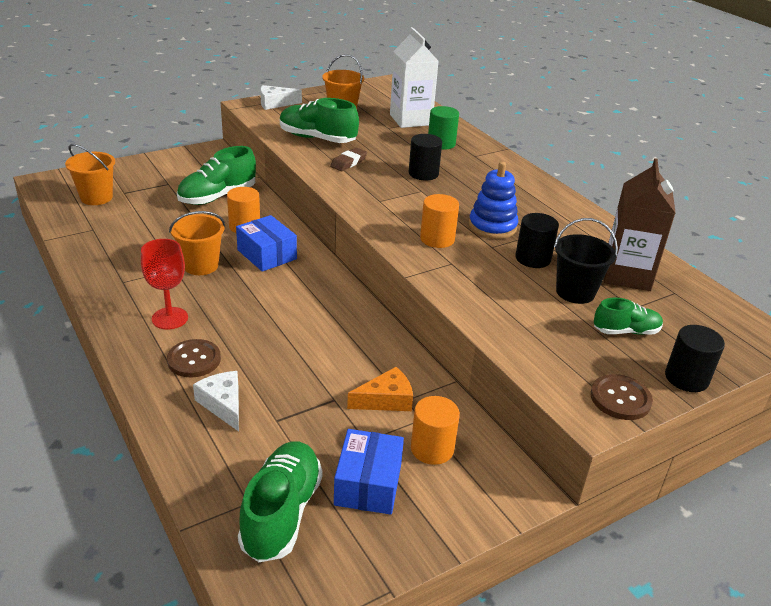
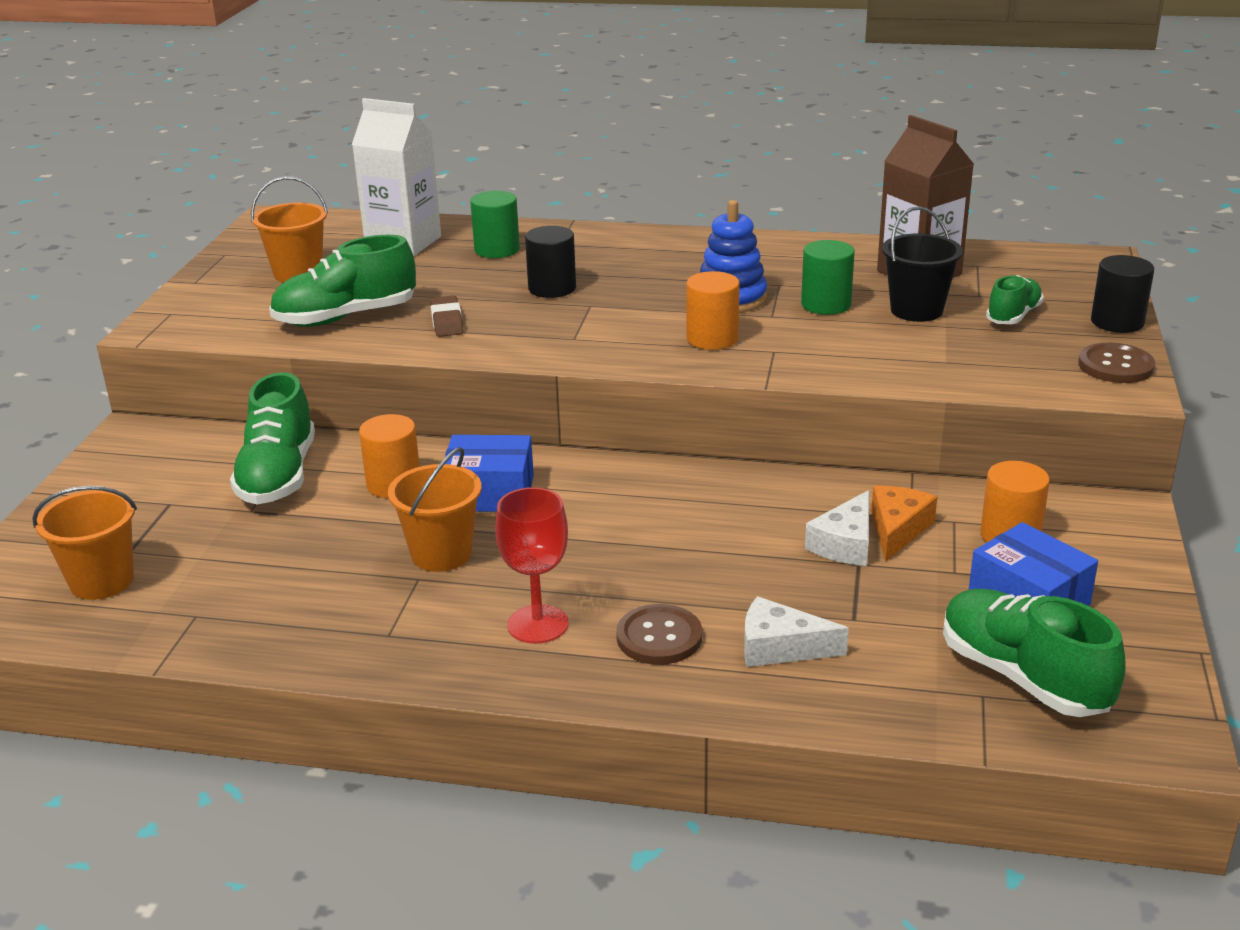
camera: 45 degrees left, 5 degrees down
white cheese [260,85,302,110] -> white cheese moved to [805,490,869,566]
black cylinder [515,213,559,268] -> green cylinder [801,240,855,315]

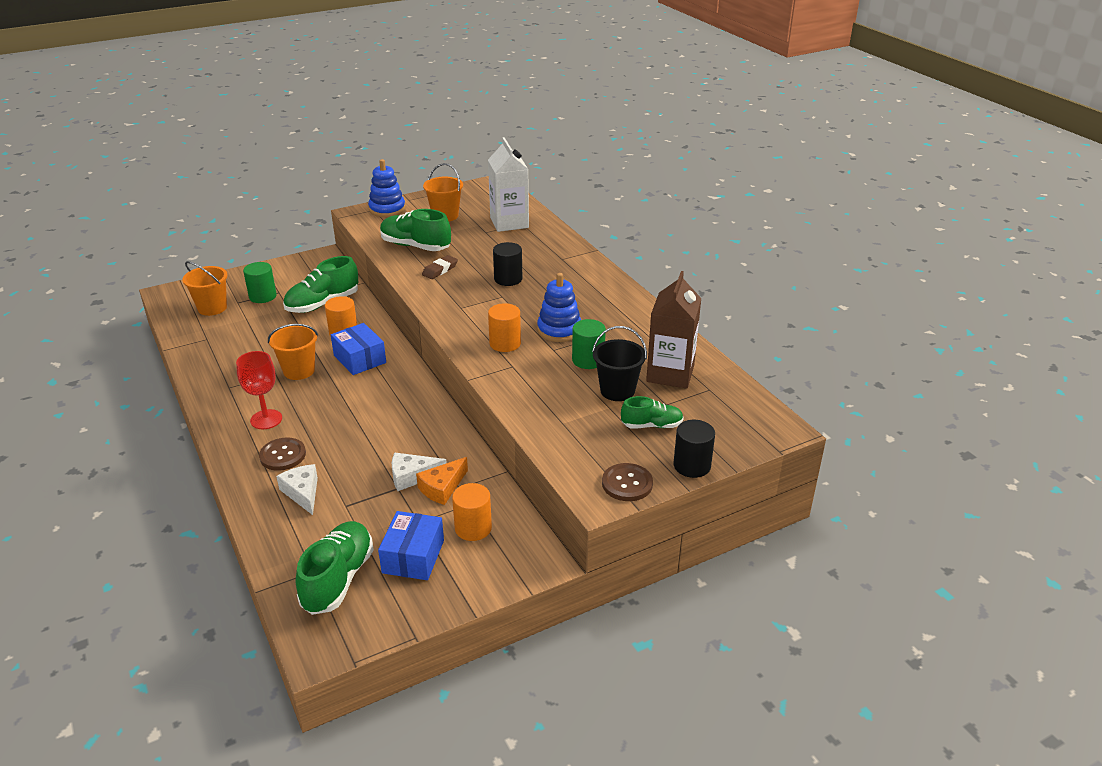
camera: 50 degrees right, 5 degrees up
green cylinder [470,191,520,258] -> green cylinder moved to [243,262,277,303]
orange cheese [871,486,937,562] -> orange cheese turned 150 degrees clockwise [416,457,468,505]
none -> blue stacking toy [368,159,405,217]

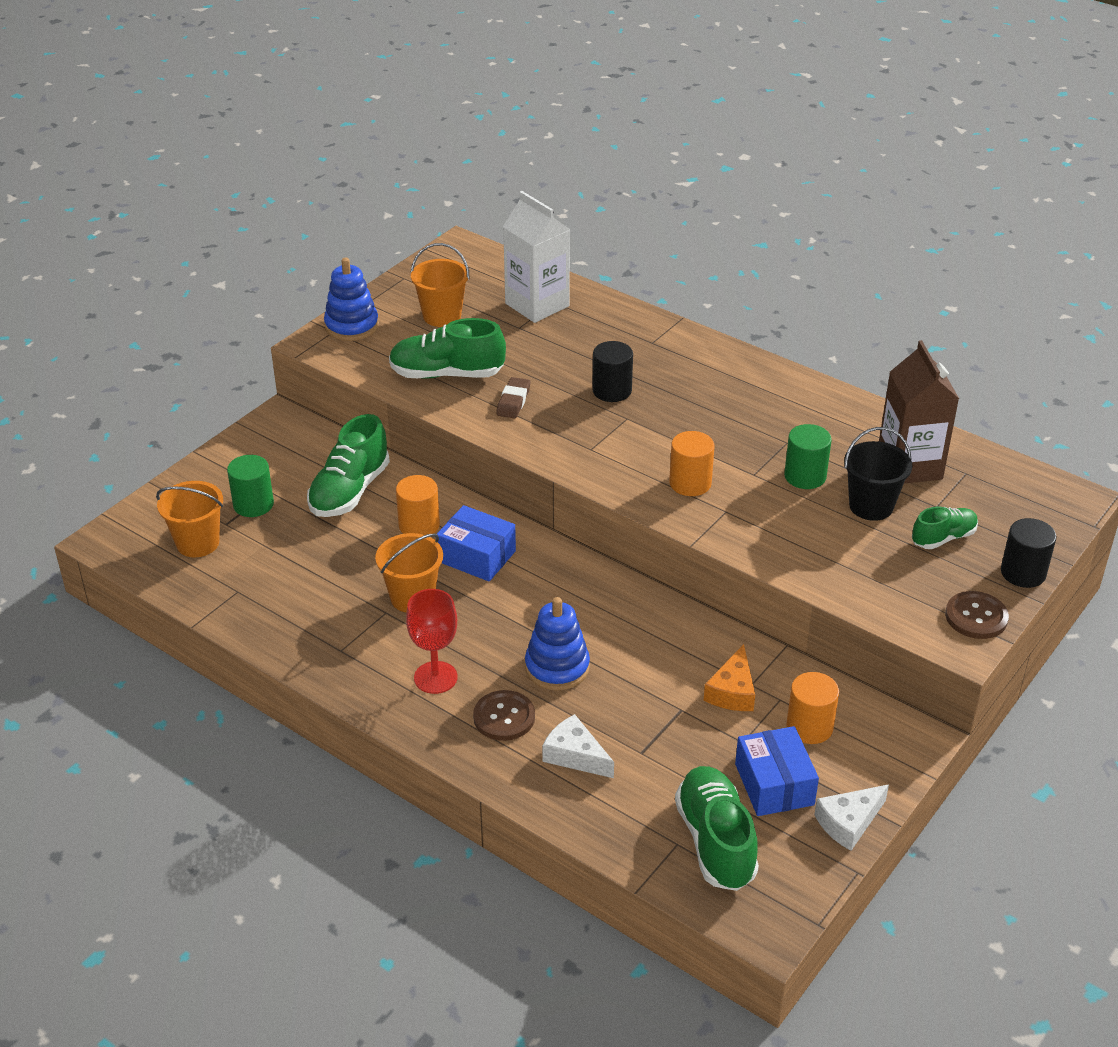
camera: 25 degrees left, 5 degrees up
white cheese [392,453,447,491] -> white cheese moved to [814,785,889,851]
blue stacking toy [537,273,581,342] -> blue stacking toy moved to [525,597,590,691]

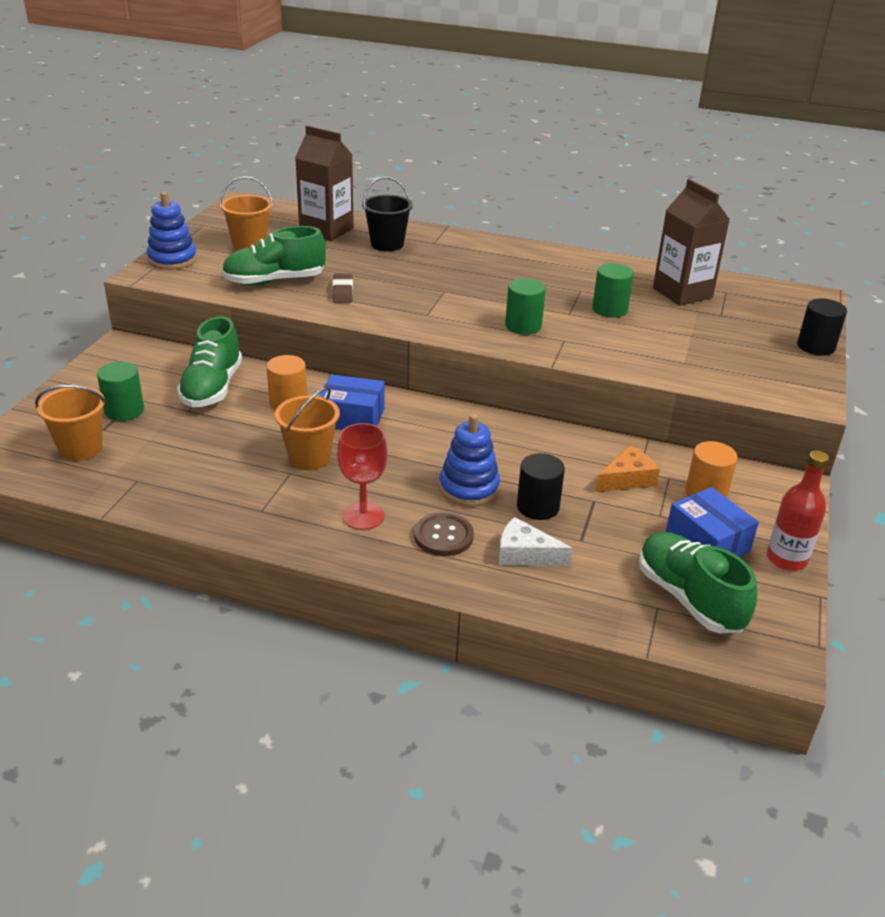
camera: 20 degrees left, 5 degrees down
white carton [503,191,570,323] -> brown carton [295,126,354,241]
black cylinder [592,341,633,402] -> black cylinder moved to [517,453,565,520]
orange cylinder [669,431,715,496] -> green cylinder [505,278,546,334]
orange cheese [704,644,755,711] -> orange cheese turned 120 degrees counterclockwise [595,446,660,492]
white cheese [814,785,889,851] -> red bottle [767,450,829,571]
black bucket [844,427,912,521] -> black bucket moved to [362,177,413,251]
green shoe [912,507,978,549] -> none
brown button [945,591,1009,639] -> none

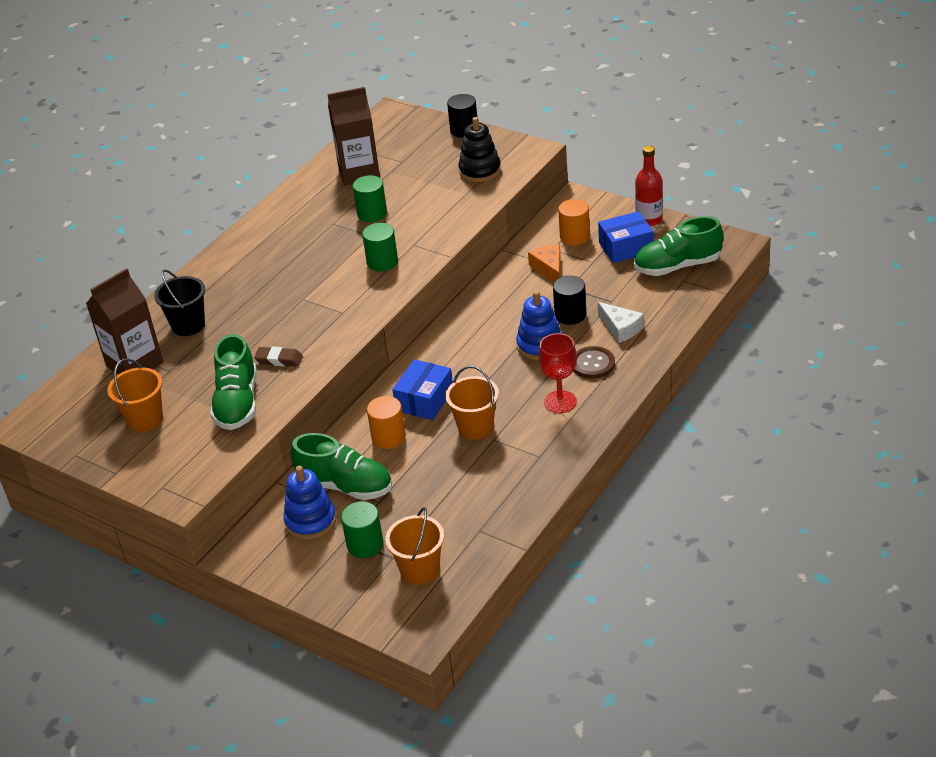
camera: 70 degrees left, 5 degrees up
blue stacking toy [147,192,197,270] -> blue stacking toy moved to [283,466,336,540]
white cheese [499,517,572,566] -> white cheese turned 75 degrees counterclockwise [598,302,644,343]
none -> black stacking toy [458,117,501,182]

